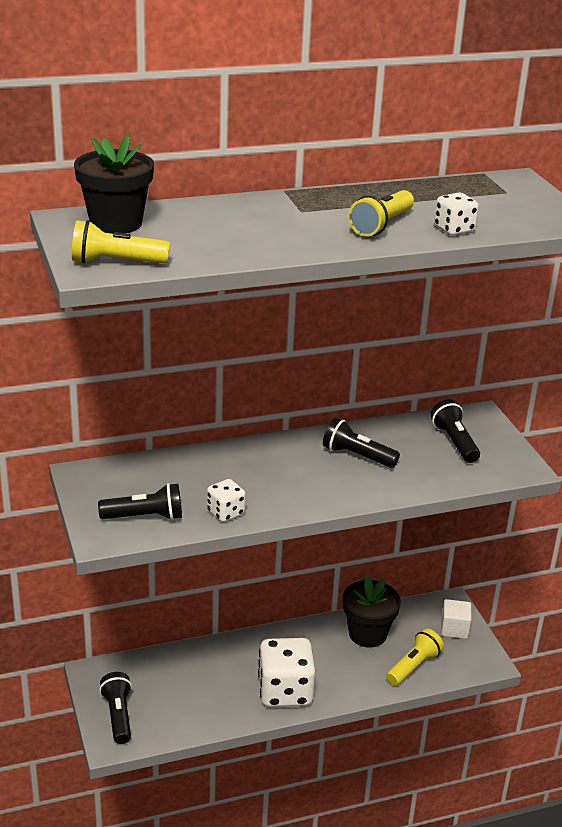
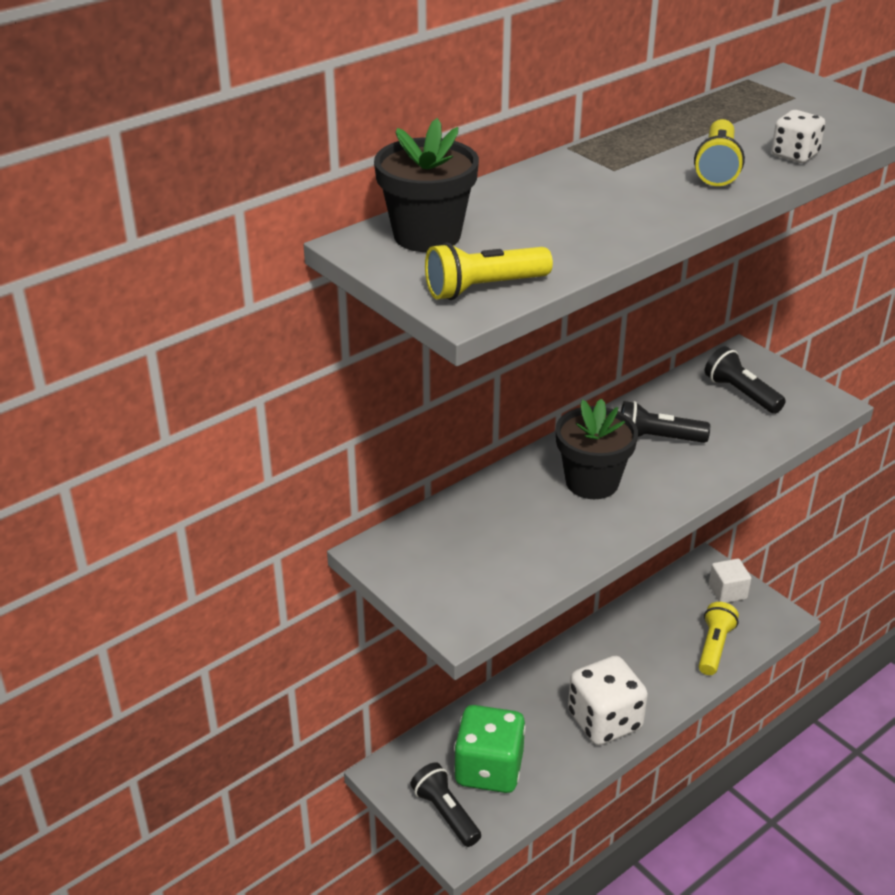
camera: 20 degrees left, 5 degrees up
black flashlight [98,483,182,520] -> none
white dice [207,479,246,522] -> none
black flower pot [343,575,401,648] -> black flower pot moved to [556,399,638,499]
none -> green dice [454,705,526,793]

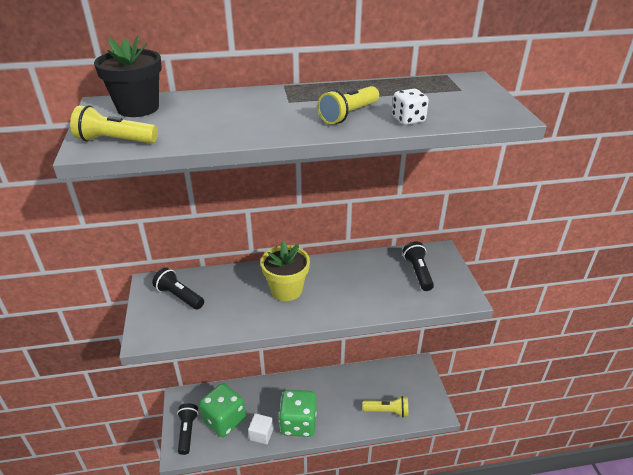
camera: 30 degrees right, 0 degrees up
black flower pot [556,399,638,499] -> yellow flower pot [261,241,310,301]
white dice [568,656,648,745] -> green dice [279,390,316,437]
black flashlight [621,401,710,443] -> black flashlight moved to [152,267,204,310]
yellow flashlight [699,602,739,675] -> yellow flashlight turned 45 degrees clockwise [363,396,408,417]
white cube [709,558,751,603] -> white cube moved to [248,414,274,444]

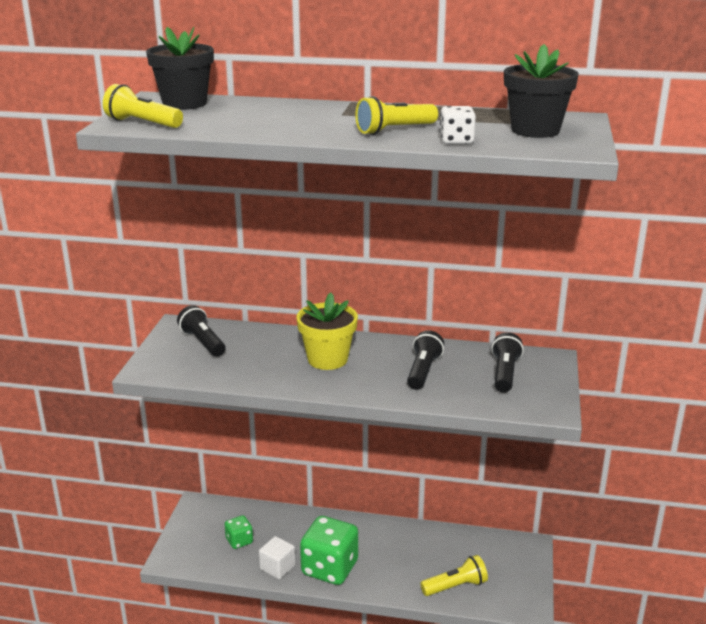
camera: 20 degrees right, 10 degrees down
black flashlight [177,403,199,455] -> black flashlight moved to [407,330,444,390]
green dice [199,383,246,437] -> green dice [225,515,253,549], size x0.50
yellow flashlight [363,396,408,417] -> yellow flashlight turned 45 degrees counterclockwise [420,555,488,596]
none -> black flower pot [504,44,579,138]

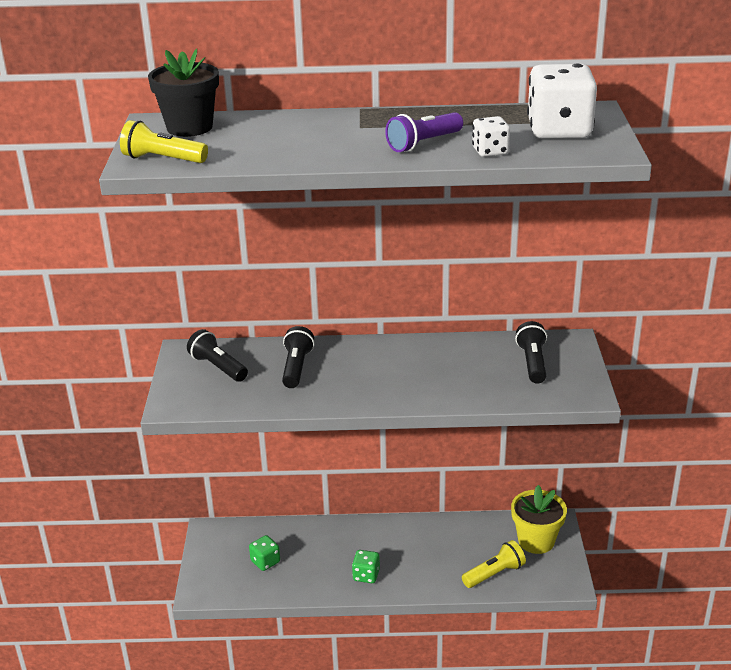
camera: 10 degrees left, 5 degrees up
white cube [259,536,295,579] -> none
yellow flower pot [296,293,358,370] -> yellow flower pot moved to [511,485,567,554]
green dice [300,516,358,585] -> green dice [352,550,380,583], size x0.50
yellow flashlight [355,96,438,135] -> purple flashlight [385,112,463,152]
black flashlight [407,330,444,390] -> black flashlight moved to [282,326,315,388]
black flower pot [504,44,579,138] -> white dice [527,63,597,138]

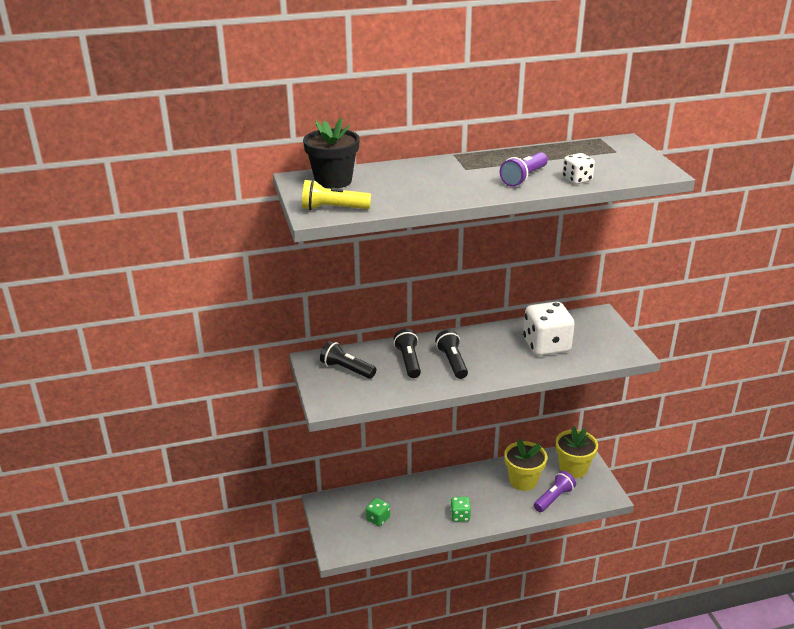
camera: 15 degrees left, 0 degrees up
yellow flashlight [462,540,526,588] -> purple flashlight [534,471,576,512]
black flashlight [515,321,547,384] -> black flashlight moved to [435,330,468,379]
white dice [527,63,597,138] -> white dice moved to [523,302,575,356]
none -> yellow flower pot [504,439,547,491]

